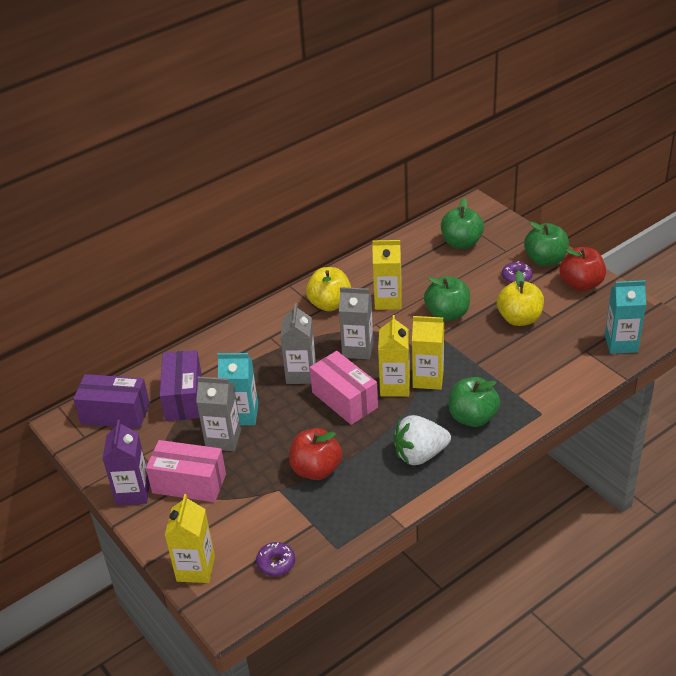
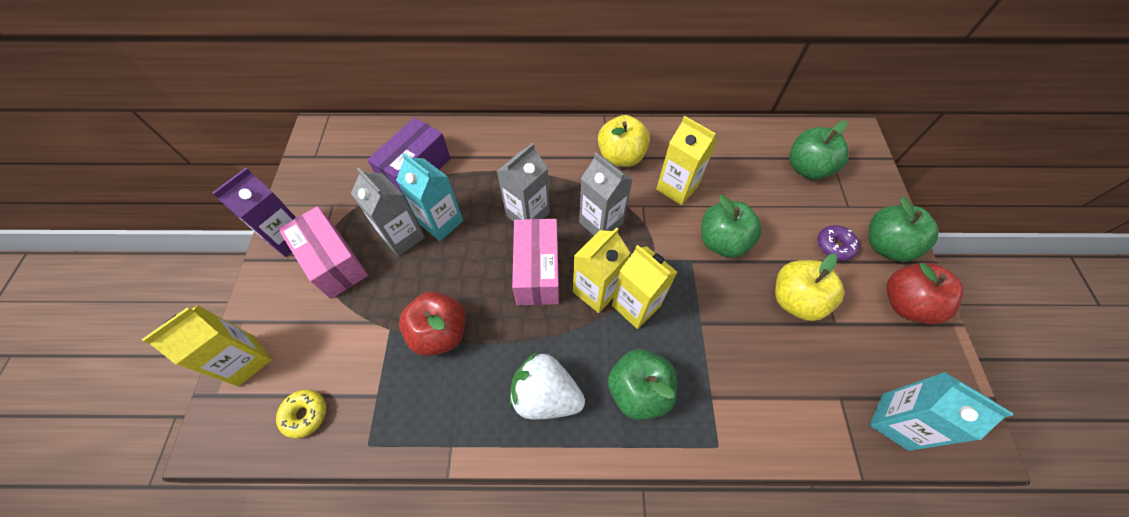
camera: 35 degrees right, 20 degrees up
purple box [73,374,150,429] -> none
purple donut [256,542,295,576] -> yellow donut [276,389,326,438]

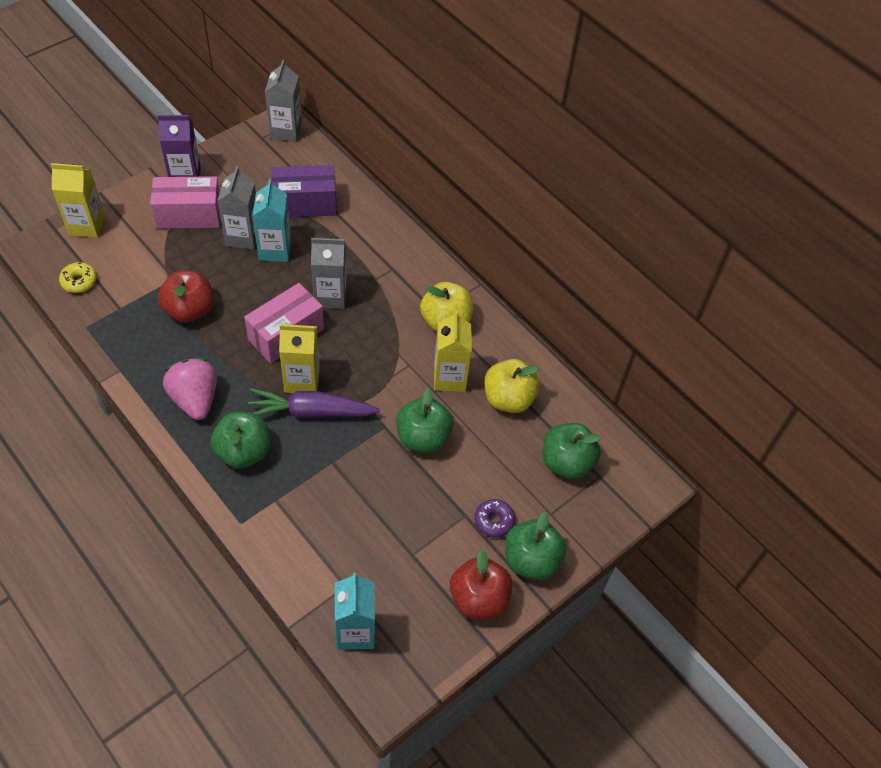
camera: 45 degrees right, 5 degrees down
pink box [278,206,368,299] -> pink box turned 75 degrees clockwise [150,176,221,229]
white strawberry [510,352,585,419] -> pink strawberry [163,358,217,420]
grey carton [579,153,633,235] -> grey carton moved to [265,60,302,142]
yellow carton [612,245,677,329] -> purple carrot [248,388,380,418]
yellow apple [775,254,844,321] -> yellow apple moved to [484,359,540,413]

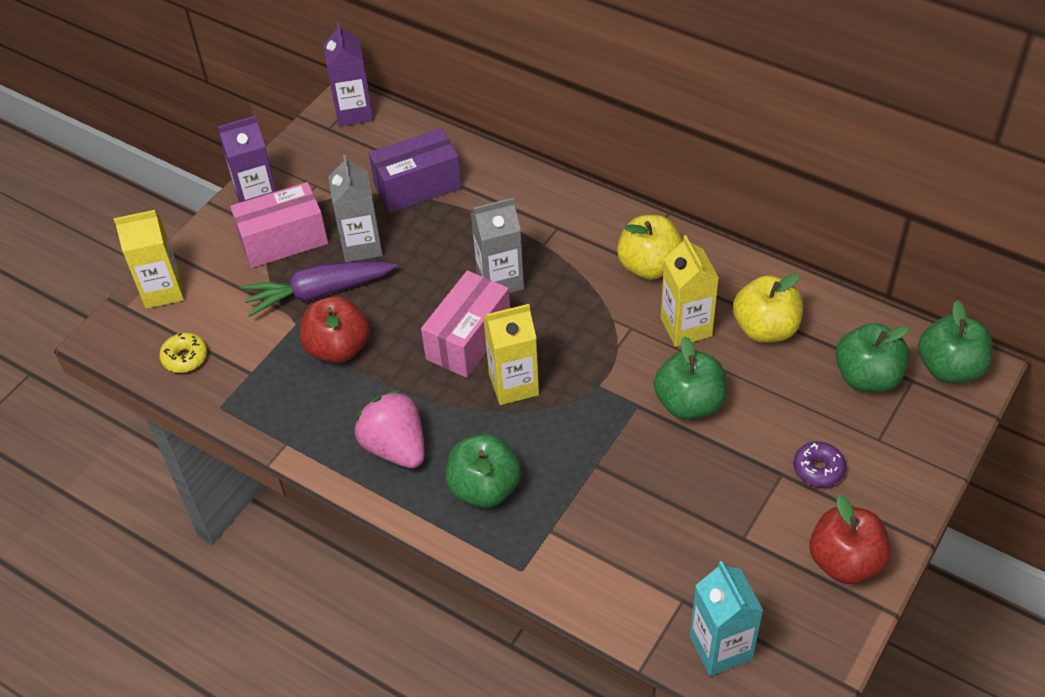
camera: 10 degrees left, 5 degrees down
purple carrot [248,388,380,418] -> purple carrot moved to [241,261,397,317]
turquoise carton [253,179,291,262] -> none
grey carton [265,60,302,142] -> purple carton [323,23,373,127]
green apple [505,512,566,580] -> green apple moved to [918,300,993,383]

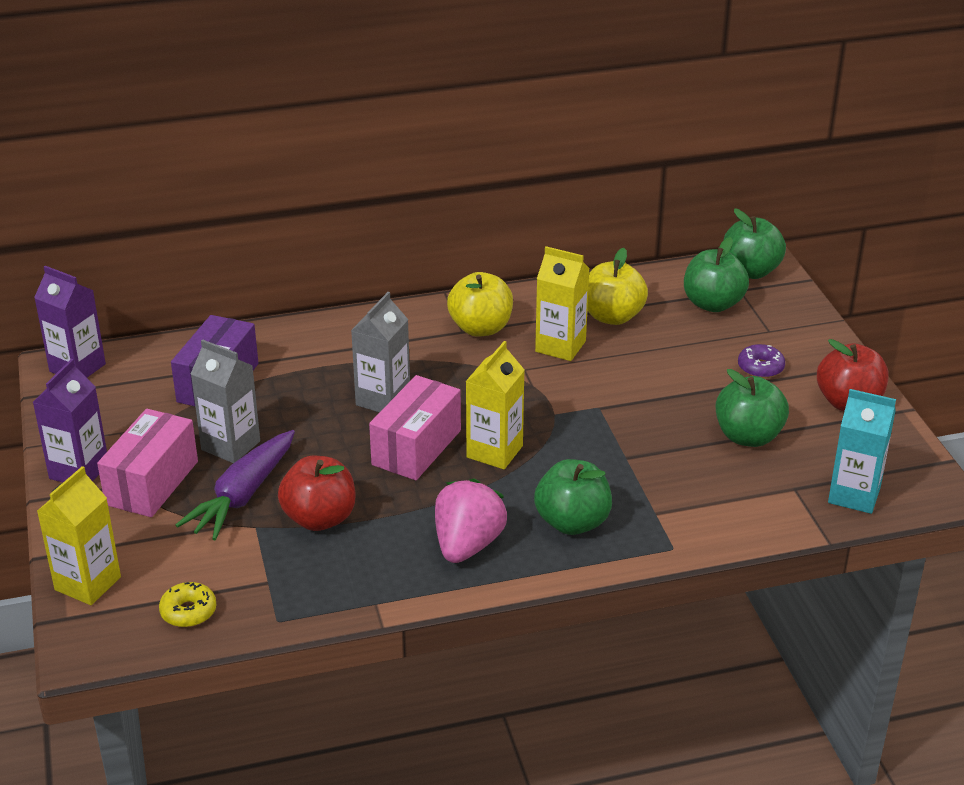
camera: 50 degrees left, 15 degrees down
pink strawberry [354,390,425,468] -> pink strawberry turned 105 degrees clockwise [435,479,507,563]
pink box [421,270,510,378] -> pink box turned 45 degrees clockwise [369,375,461,480]
green apple [654,336,726,420] -> green apple moved to [716,369,789,447]

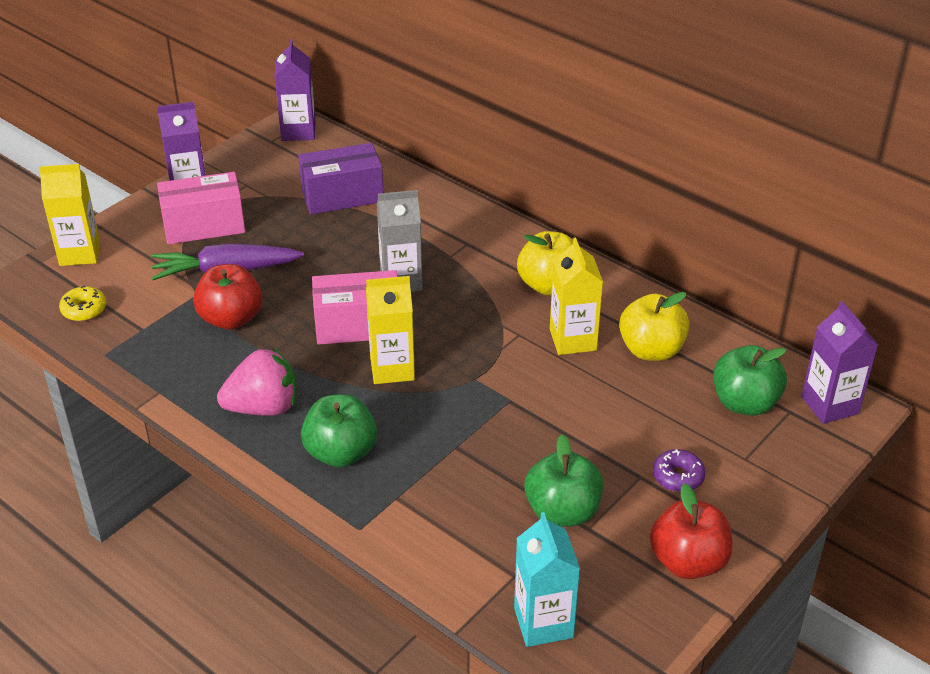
camera: 55 degrees right, 5 degrees up
grey carton [191,339,260,463] -> none
green apple [723,208,786,279] -> purple carton [801,301,878,424]

